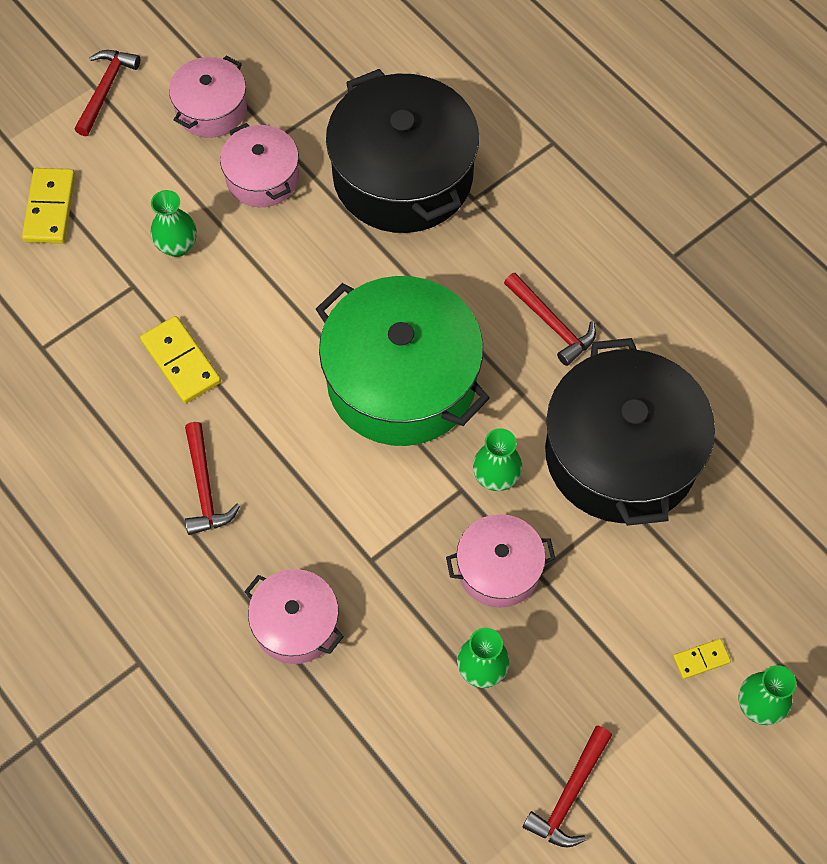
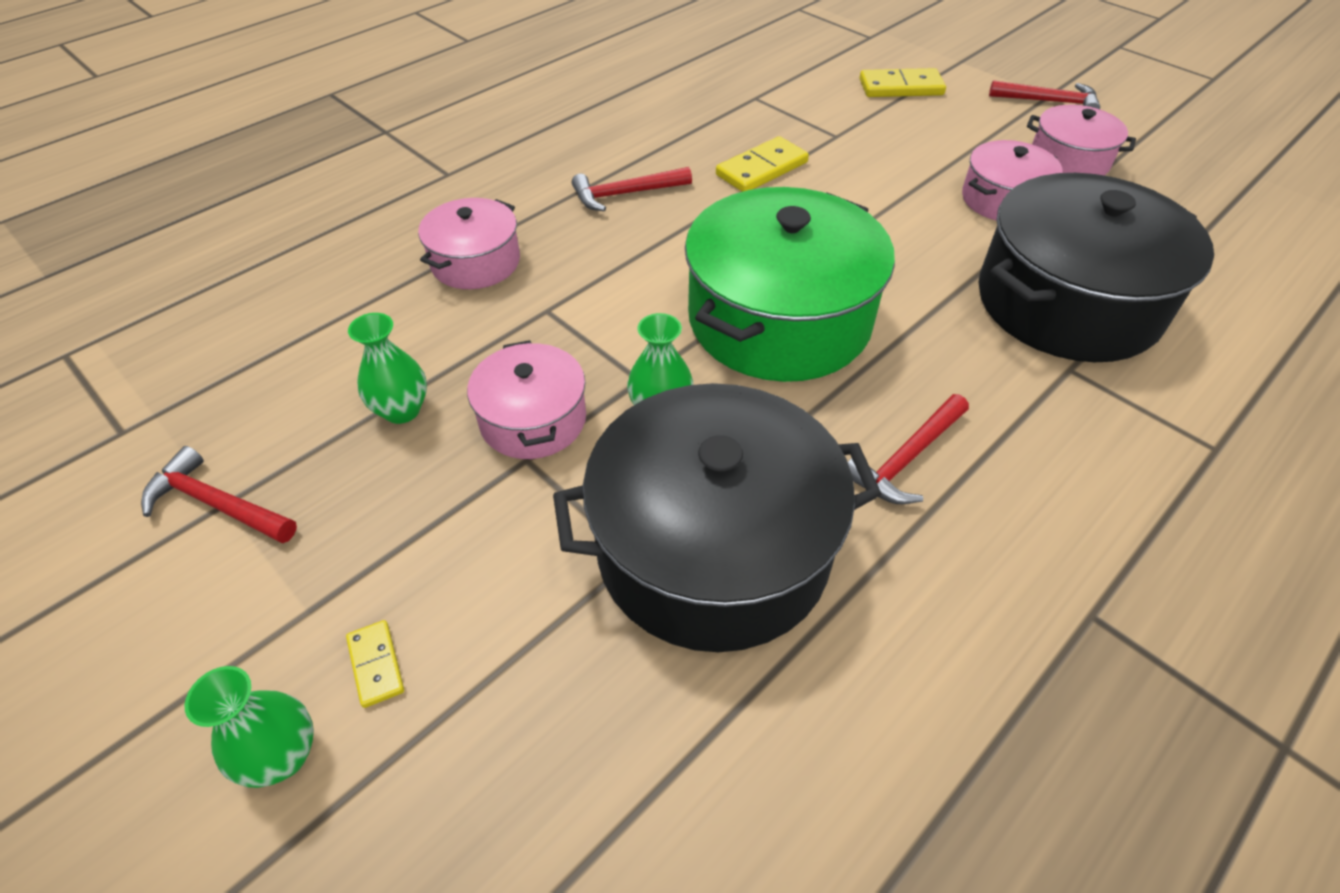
camera: 85 degrees right, 15 degrees down
green vase [150,190,197,257] -> none

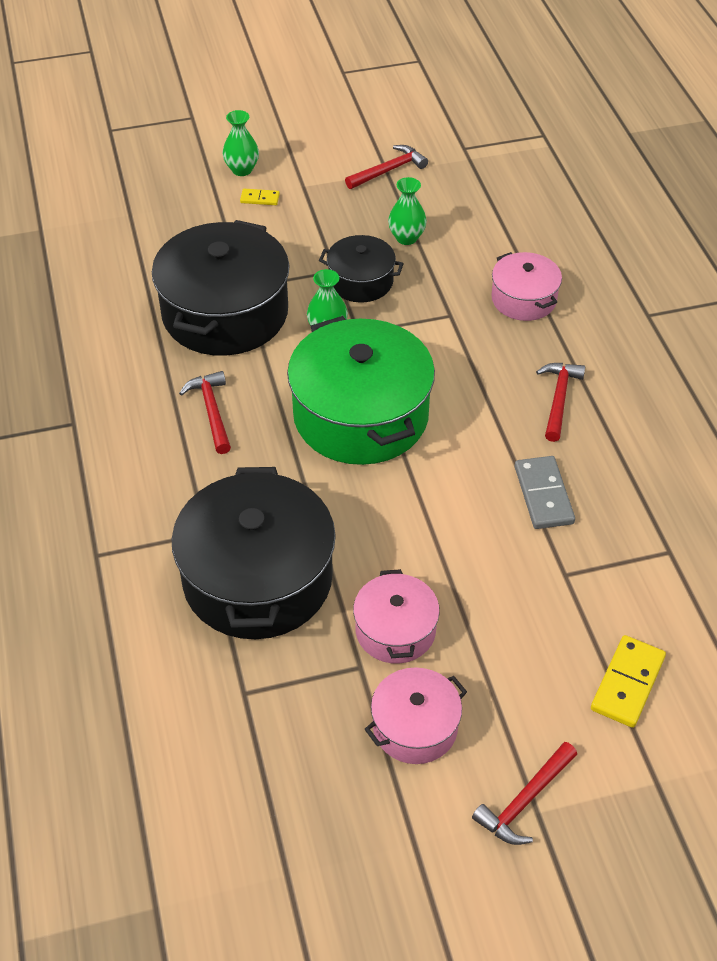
camera: 120 degrees right, 0 degrees up
pink pot [467,340,586,459] -> black pot [319,235,404,303]
yellow domino [716,136,809,192] -> grey domino [515,456,575,529]

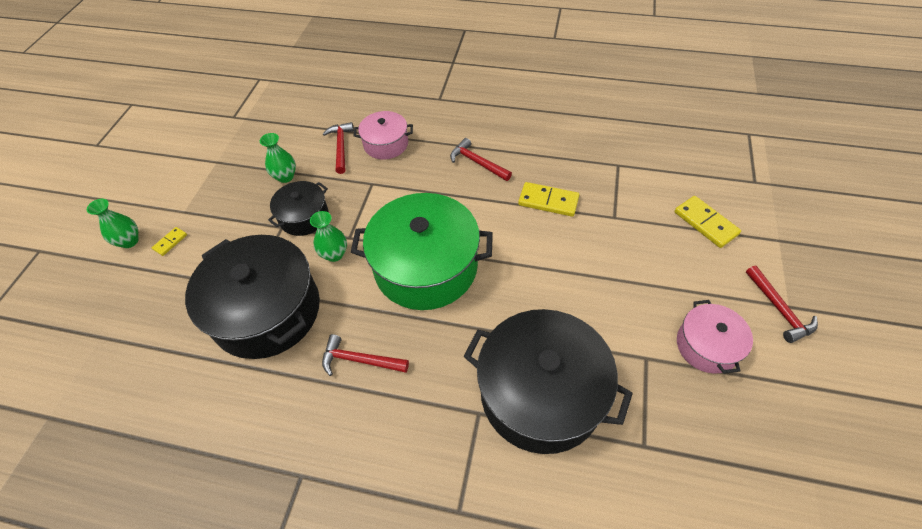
camera: 60 degrees left, 5 degrees up
red hammer [345,145,428,189] -> red hammer moved to [323,122,354,174]
pink pot [353,569,440,664] -> none
grey domino [515,456,575,529] -> yellow domino [518,182,579,217]

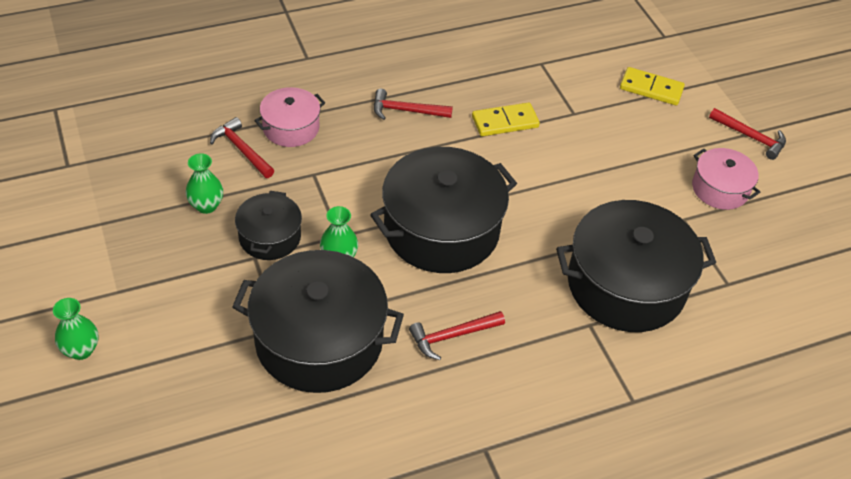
camera: 40 degrees left, 5 degrees down
yellow domino [152,227,187,256] -> none
green pot [351,193,493,310] -> black pot [370,147,517,273]

